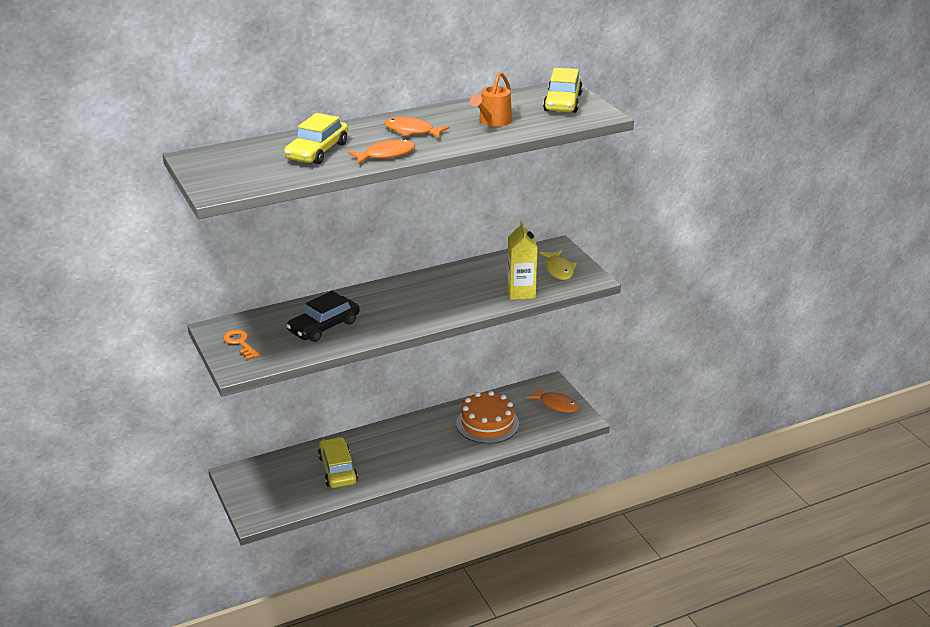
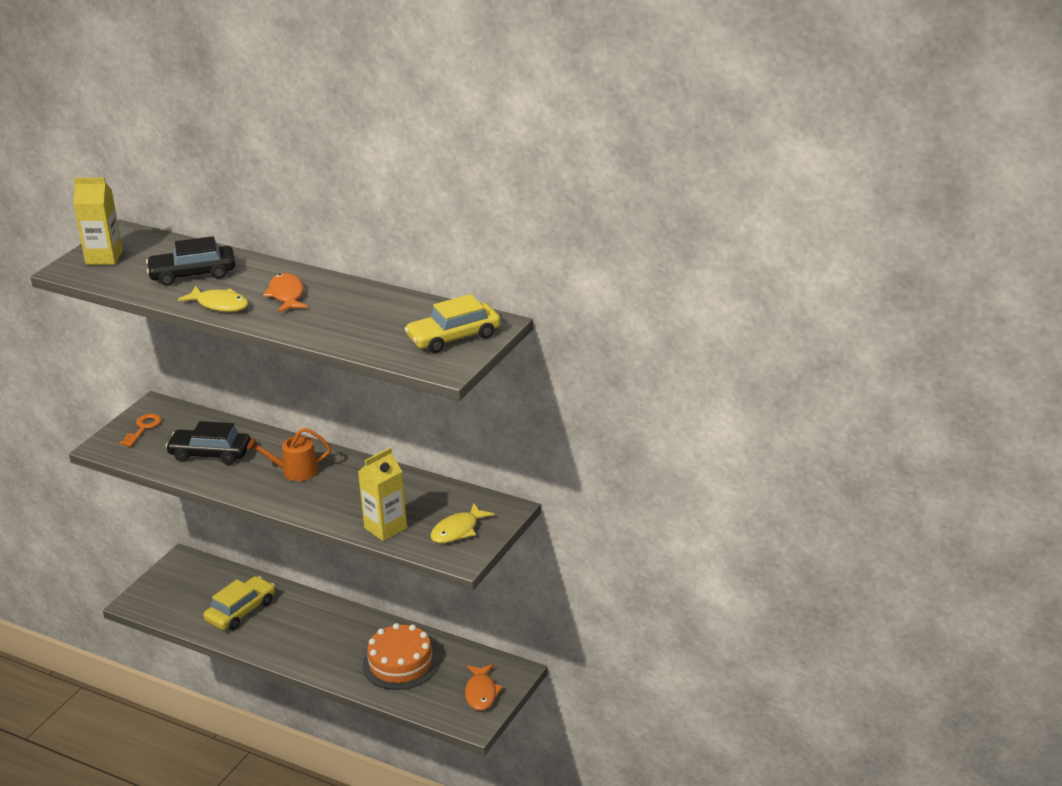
camera: 55 degrees right, 0 degrees up
yellow car [284,113,348,164] -> black car [146,236,235,286]
orange fish [347,139,415,164] -> yellow fish [178,286,249,312]
orange watering can [470,72,512,127] -> orange watering can moved to [247,428,331,481]
none -> yellow carton [73,178,123,265]

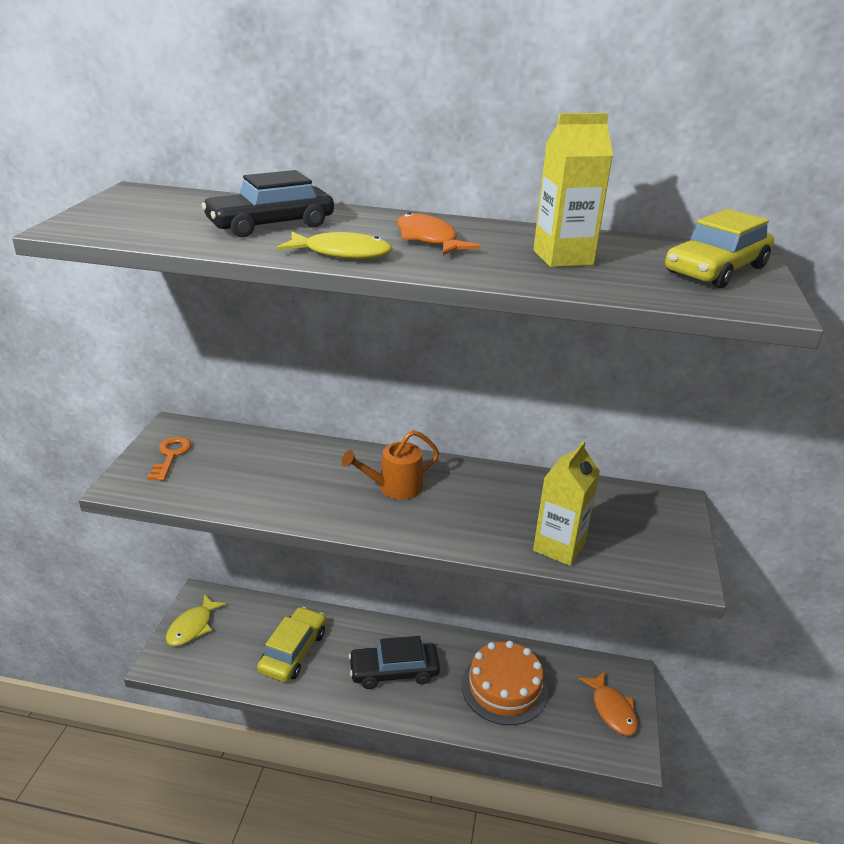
camera: 20 degrees left, 0 degrees up
yellow carton [73,178,123,265] -> yellow carton moved to [533,113,613,267]
black car [165,421,251,465] -> black car moved to [348,636,440,689]
yellow fish [430,503,494,543] -> yellow fish moved to [166,594,227,646]

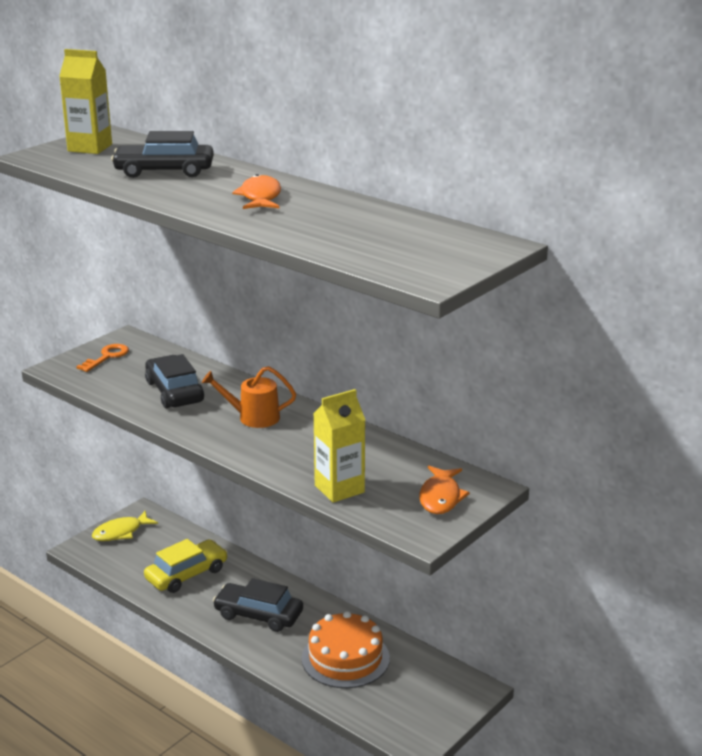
camera: 30 degrees right, 5 degrees down
yellow fish [277,232,392,259] -> none
yellow carton [533,113,613,267] -> yellow carton moved to [59,49,112,154]
orange fish [579,671,638,736] -> orange fish moved to [419,466,470,514]
yellow car [665,209,774,288] -> none
none -> black car [145,354,204,408]

